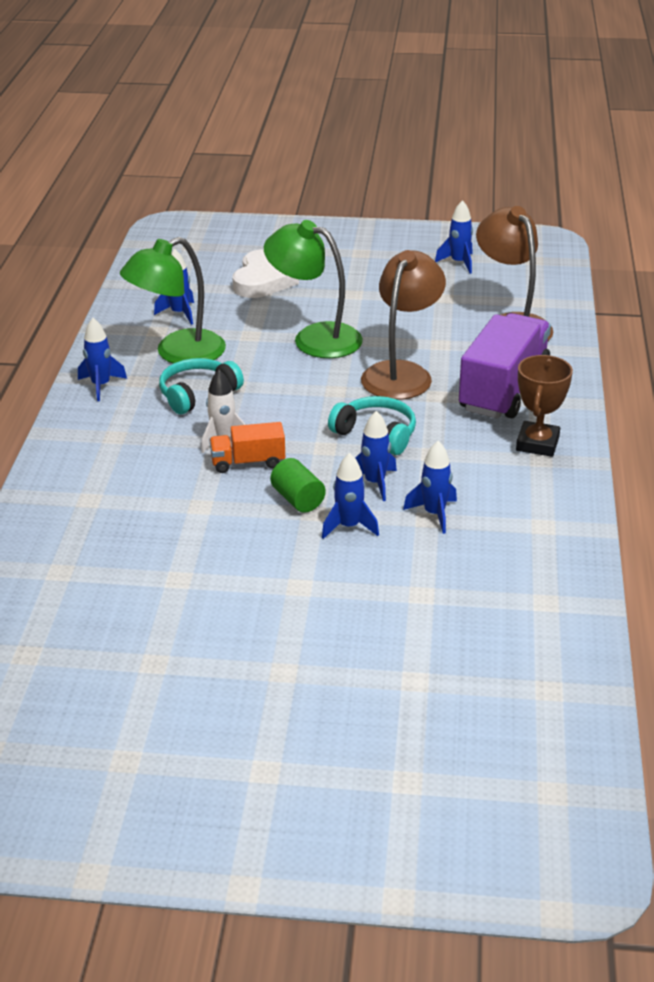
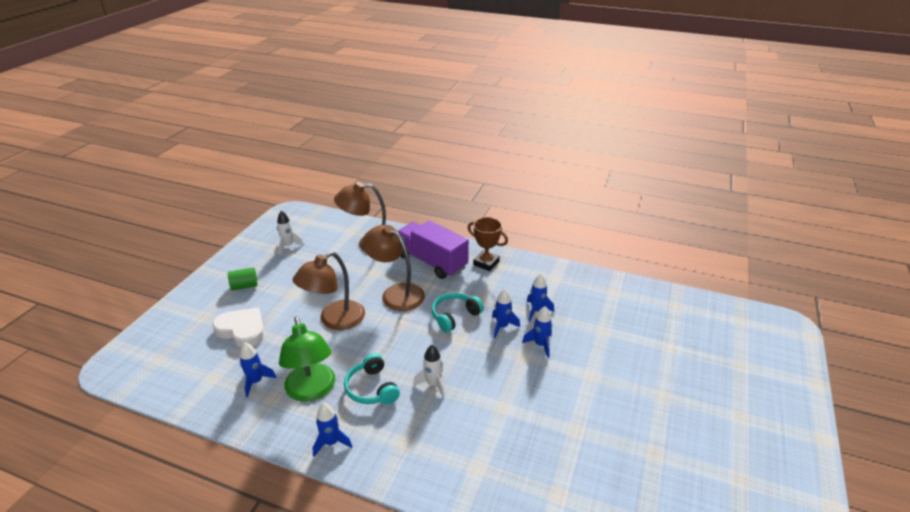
camera: 75 degrees left, 0 degrees up
orange truck [209,422,285,473] -> none
green lamp [264,220,363,358] -> brown lamp [293,252,365,330]
green cylinder [270,458,326,513] -> green cylinder moved to [228,267,258,291]
blue rocket [435,200,473,274] -> white rocket [277,211,304,255]

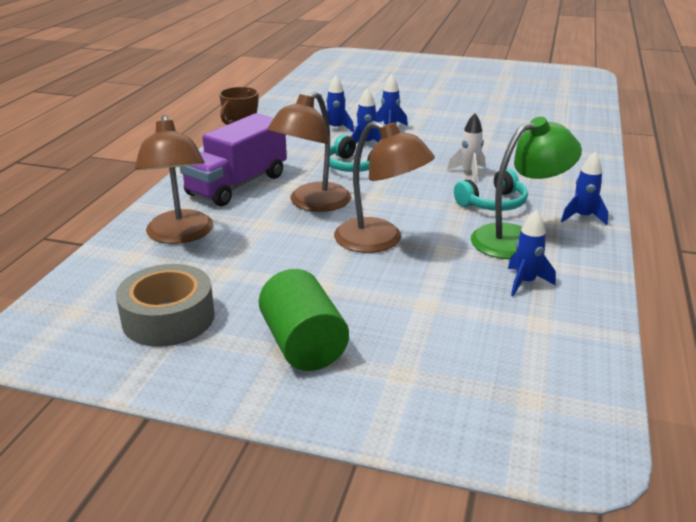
camera: 95 degrees left, 5 degrees down
white heart [212,308,265,347] -> none
green cylinder [228,267,258,291] -> green cylinder [259,269,349,371], size x1.69
white rocket [277,211,304,255] -> grey tape [116,264,215,347]

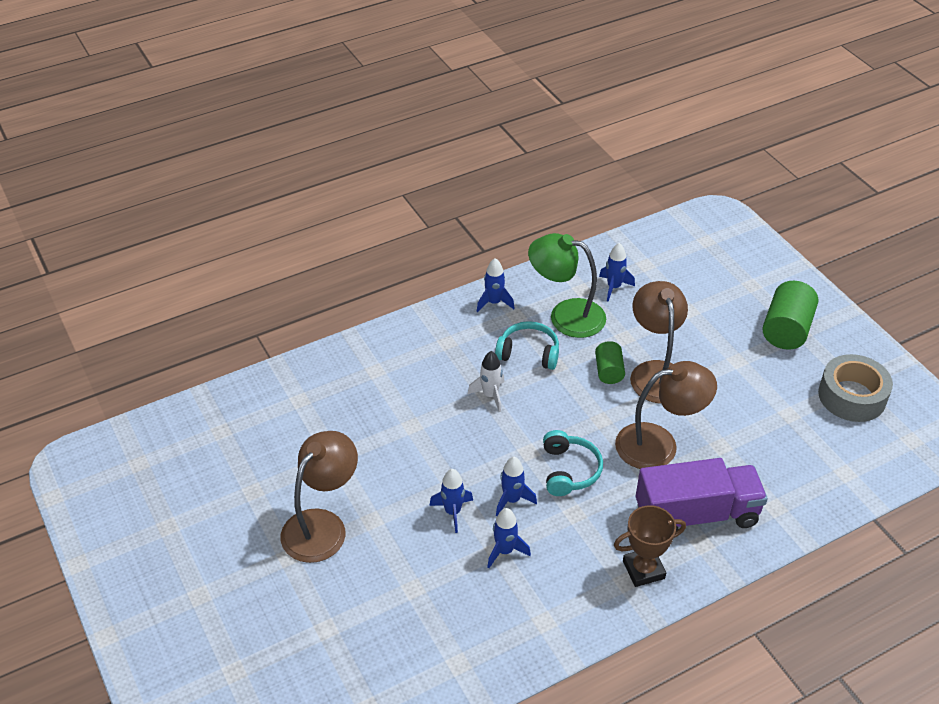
camera: 135 degrees left, 15 degrees up
brown lamp [135,115,213,244] -> brown lamp moved to [281,431,358,563]
none -> green cylinder [595,341,625,384]

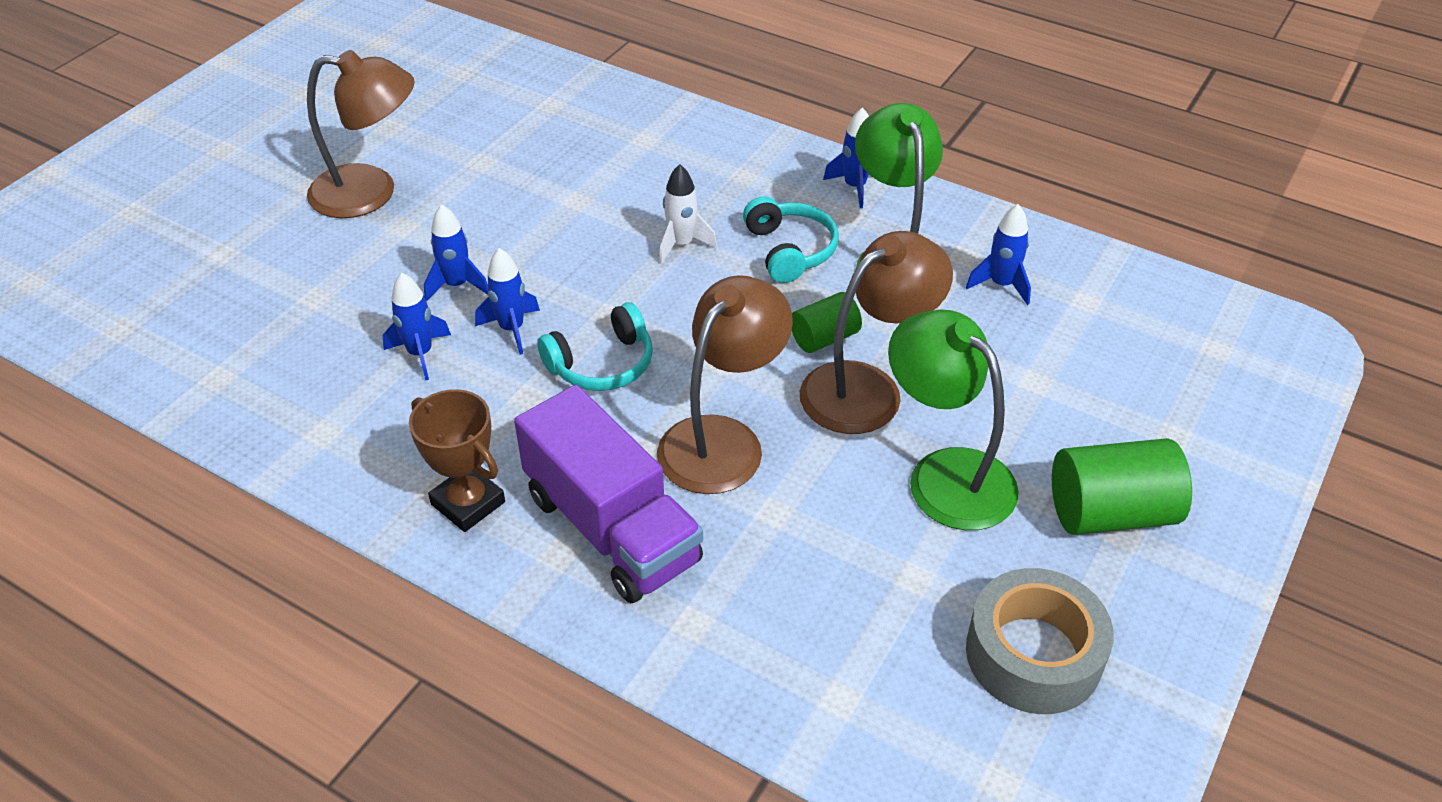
camera: 60 degrees right, 0 degrees up
brown lamp [615,361,717,469] -> brown lamp turned 105 degrees counterclockwise [657,275,793,494]
none -> green lamp [888,309,1019,530]

